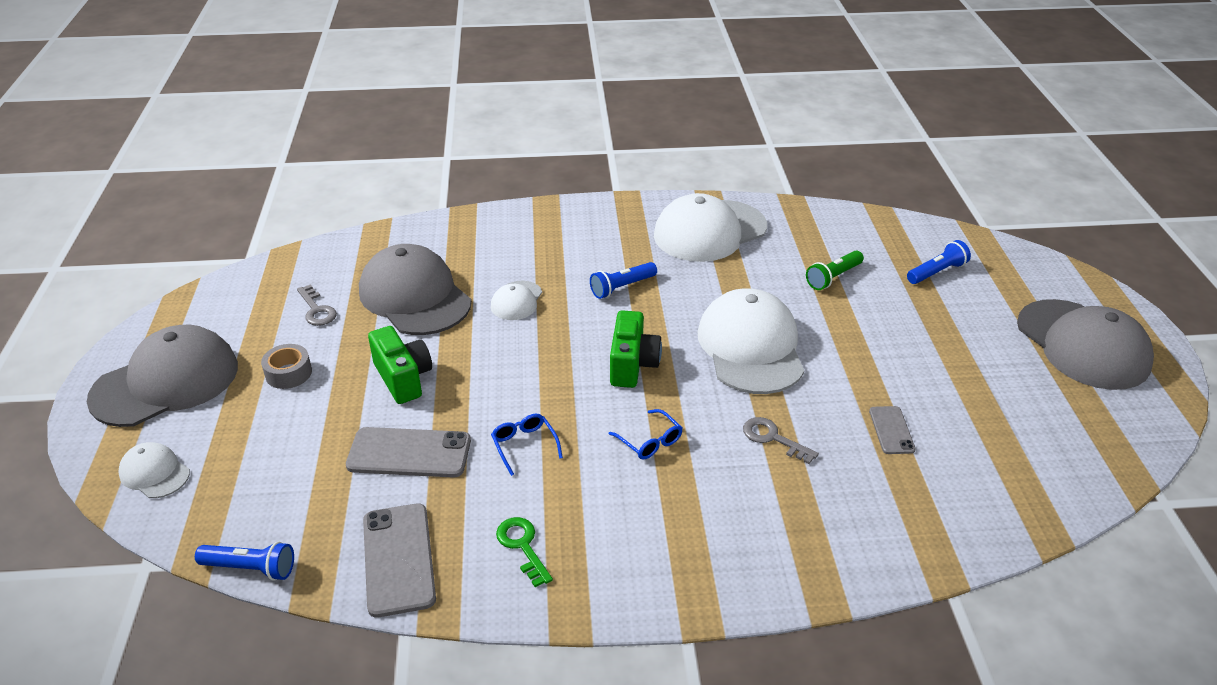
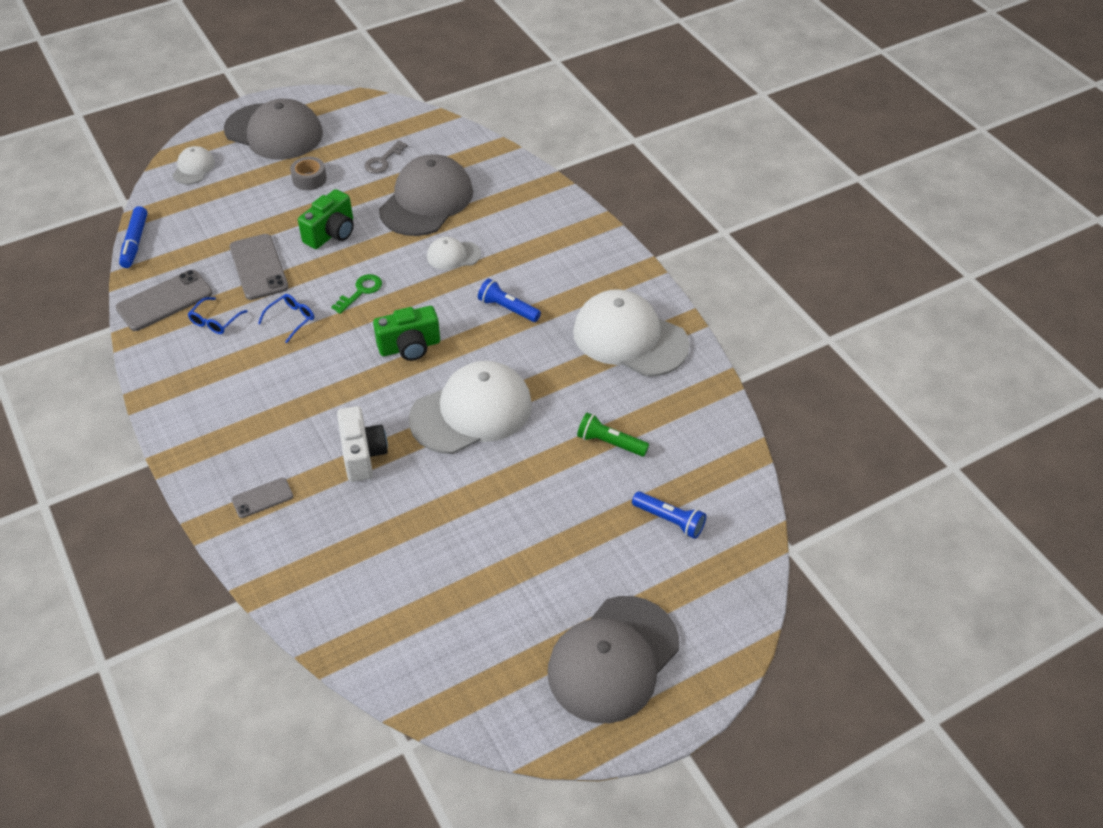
camera: 65 degrees right, 10 degrees up
blue flashlight [195,542,294,581] -> blue marker [119,206,147,268]
green key [496,517,553,587] -> green key moved to [331,274,382,314]
blue glasses [609,409,682,460] -> blue glasses moved to [188,297,248,334]
grey key [743,417,819,464] -> white camera [337,406,388,482]
grey phone [869,406,916,454] -> grey phone moved to [232,478,293,518]

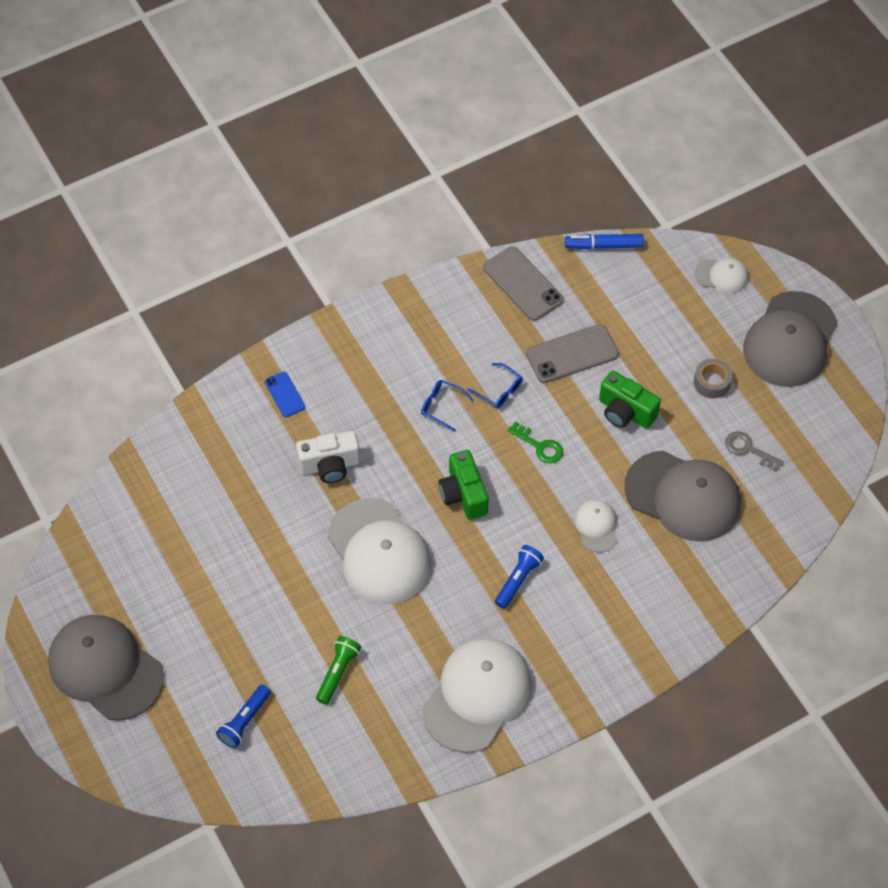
camera: 90 degrees right, 10 degrees up
blue glasses [188,297,248,334] -> blue glasses moved to [421,380,474,432]
grey phone [232,478,293,518] -> blue phone [265,372,305,417]

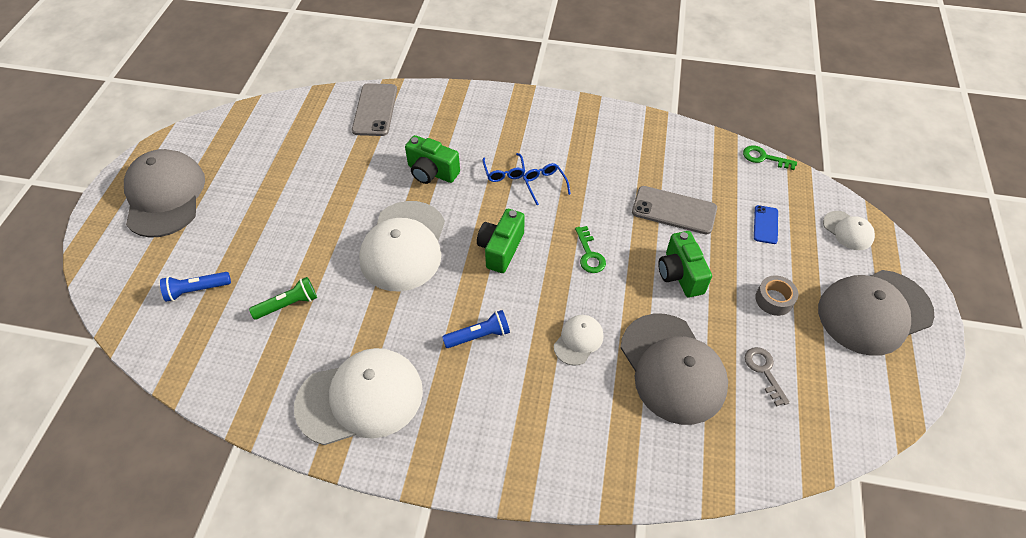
camera: 40 degrees right, 5 degrees down
blue phone [265,372,305,417] -> blue phone moved to [754,205,778,244]
white camera [296,431,360,483] -> green camera [405,135,460,184]
blue glasses [467,363,523,408] -> blue glasses moved to [482,153,525,182]
grey phone [483,246,564,321] -> grey phone moved to [352,83,397,136]
blue marker [565,234,644,249] -> green key [743,145,797,170]

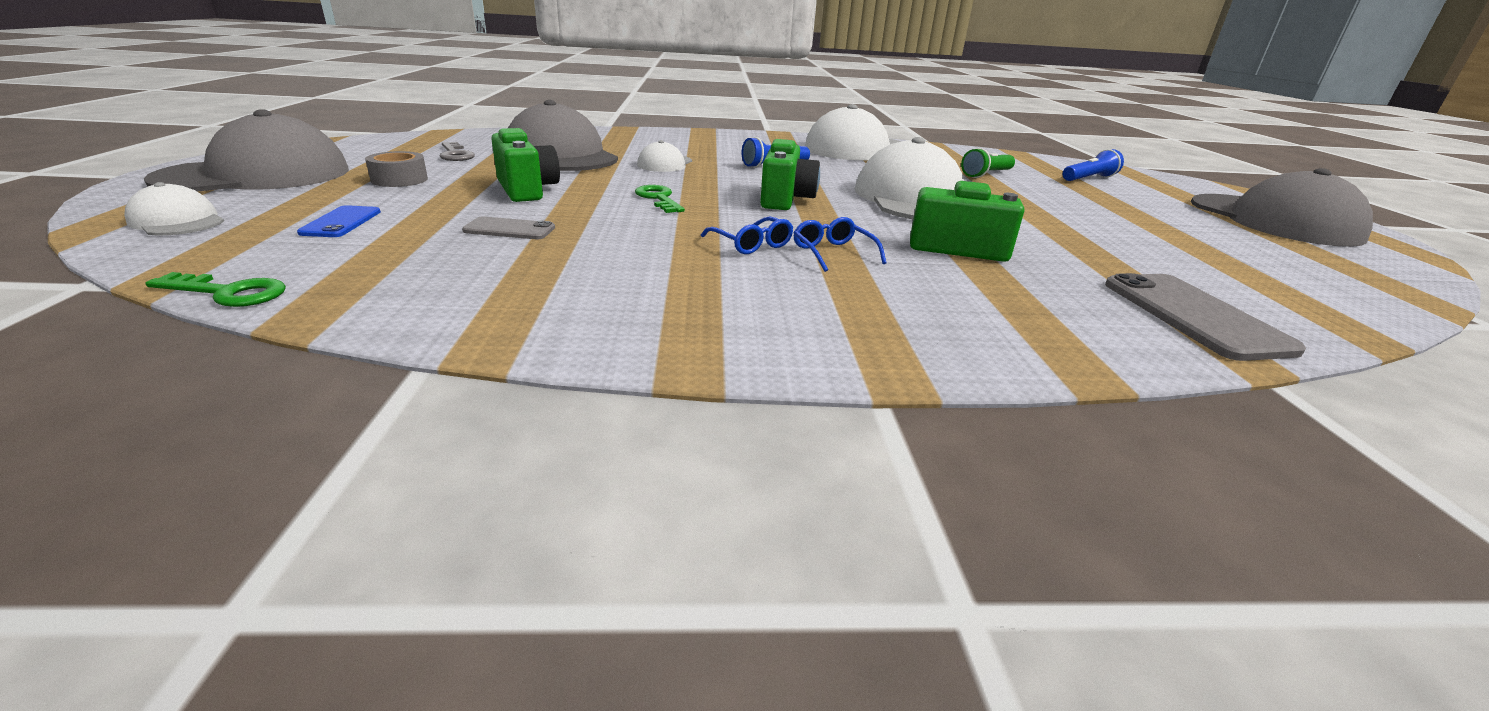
camera: 165 degrees right, 25 degrees down
grey phone [632,186,717,235] -> grey phone [462,216,555,239], size x0.56

